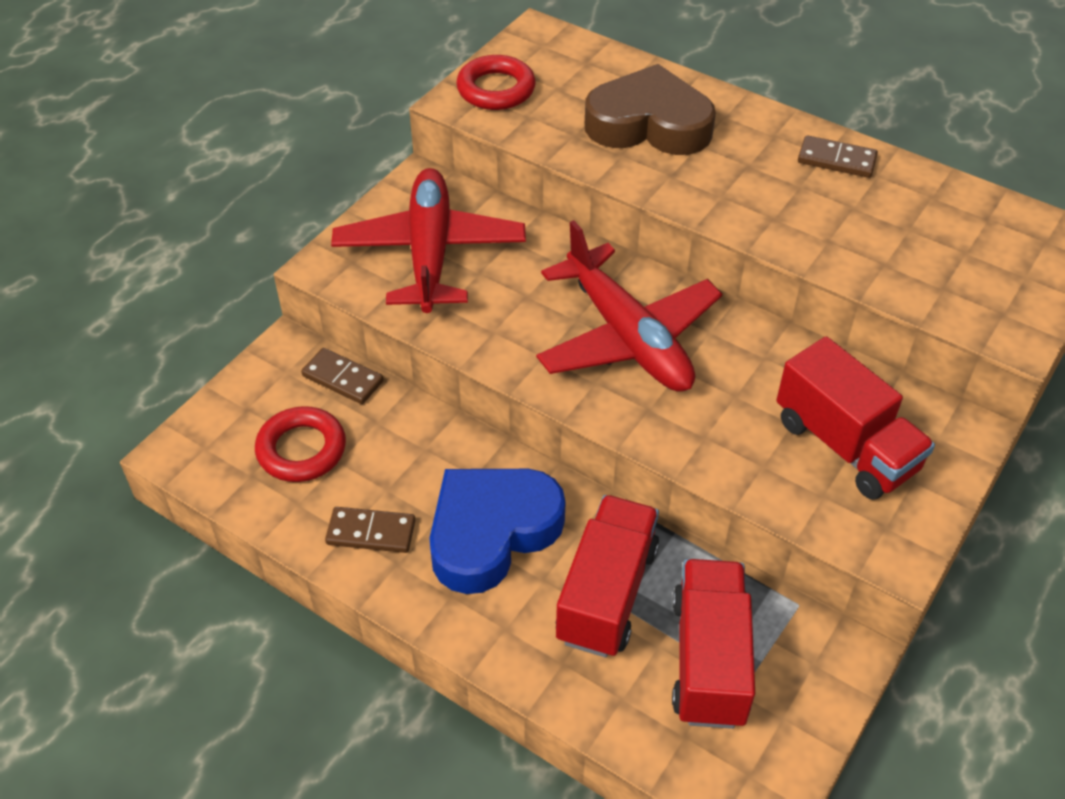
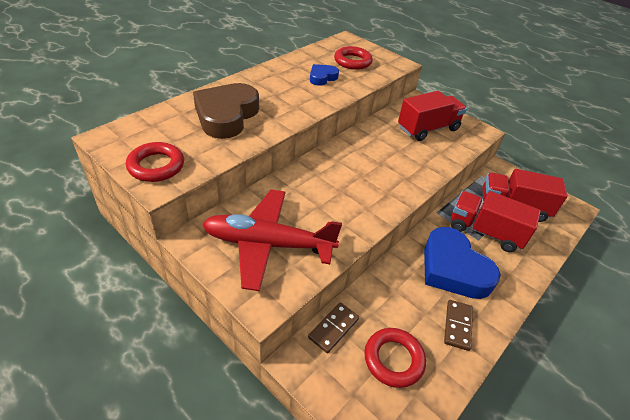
camera: 85 degrees left, 5 degrees down
red plane [536,220,722,392] -> none
brown domino [798,135,878,178] -> none
none -> blue heart [310,64,339,86]
none -> red ring [334,46,373,70]

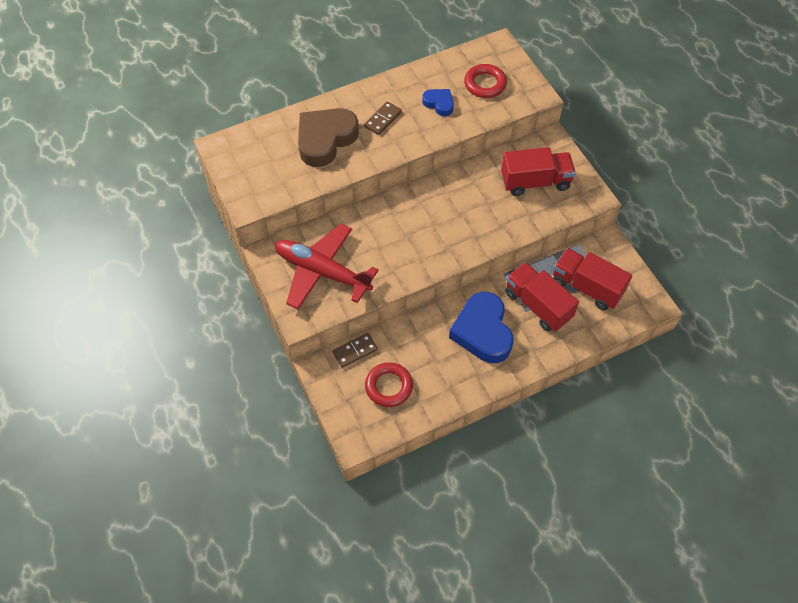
camera: 25 degrees right, 15 degrees up
red ring [126,142,184,182] -> none
blue heart [310,64,339,86] -> blue heart turned 60 degrees clockwise [422,89,454,116]
brown domino [444,300,473,351] -> brown domino moved to [364,101,402,135]

